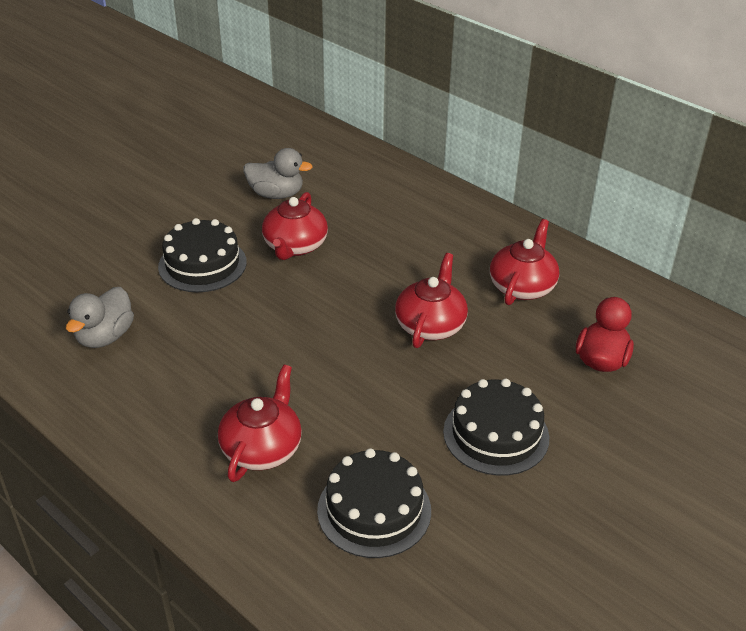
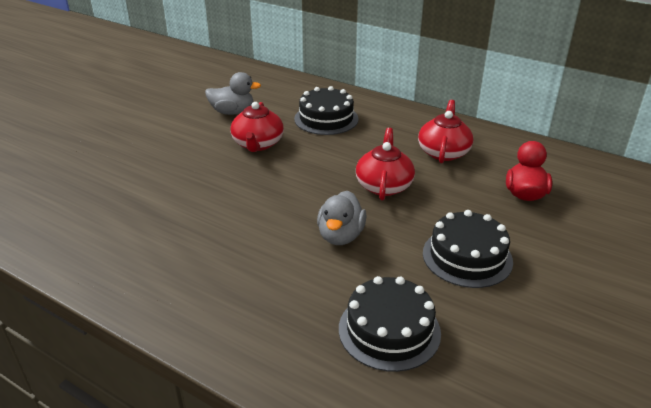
camera: 10 degrees left, 5 degrees down
grey duck [66,287,134,348] -> grey duck moved to [317,191,367,245]
black cake [158,218,247,292] -> black cake moved to [294,86,359,135]
red teapot [218,365,302,482] -> none

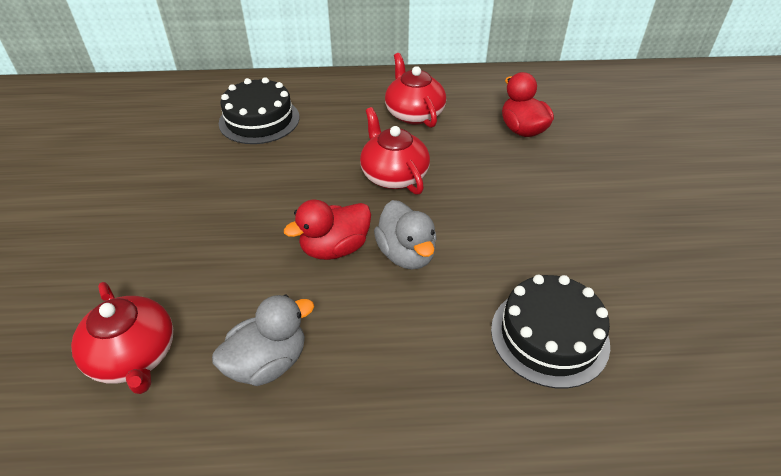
camera: 35 degrees left, 10 degrees up
grey duck [205,72,261,115] -> grey duck moved to [212,295,314,386]
red teapot [230,102,284,152] -> red teapot moved to [71,282,173,394]
black cake [423,210,513,288] -> none
none -> red duck [284,199,371,260]

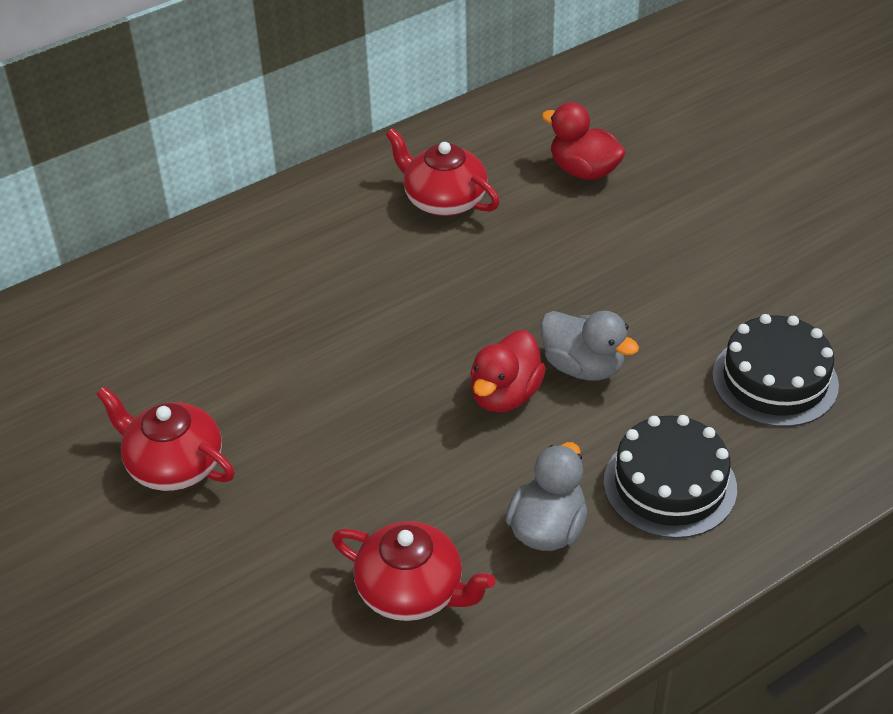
camera: 30 degrees left, 0 degrees up
black cake [219,77,299,144] -> black cake moved to [604,415,737,538]
red teapot [360,107,430,195] -> red teapot moved to [96,387,235,491]

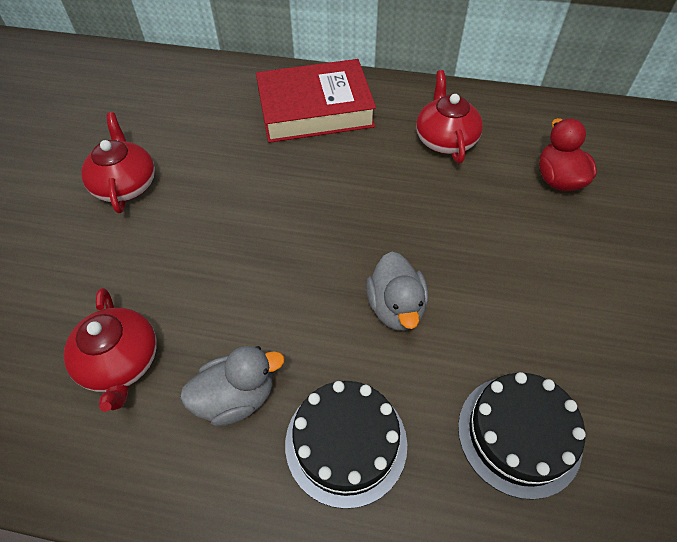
camera: 45 degrees right, 10 degrees up
red duck [470,330,546,413] -> none
none -> red book [256,59,376,143]

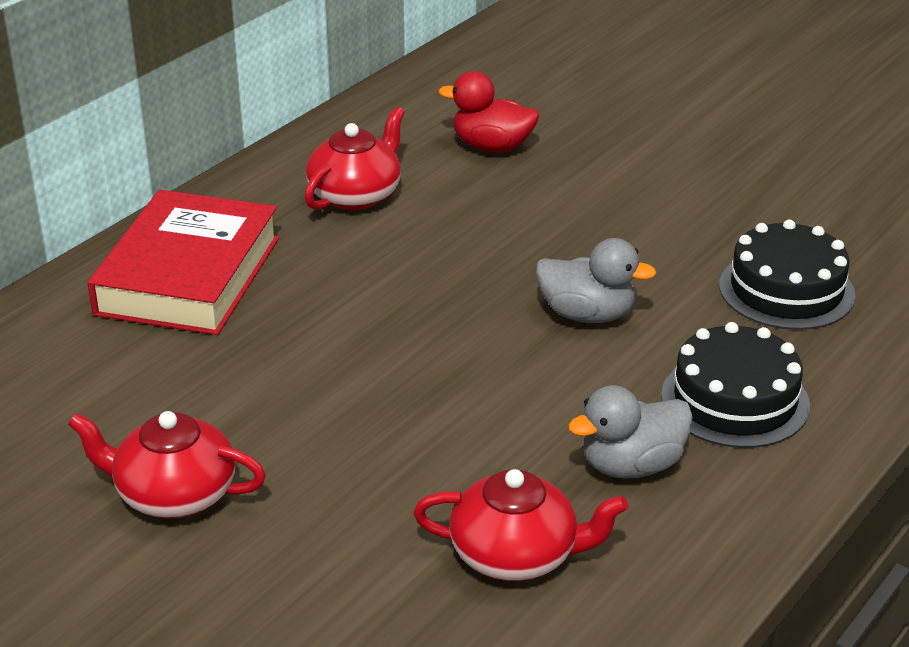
camera: 65 degrees left, 20 degrees down
grey duck [180,346,284,426] -> grey duck turned 120 degrees counterclockwise [568,385,693,479]
red teapot [416,70,483,163] -> red teapot turned 105 degrees clockwise [304,107,405,210]

